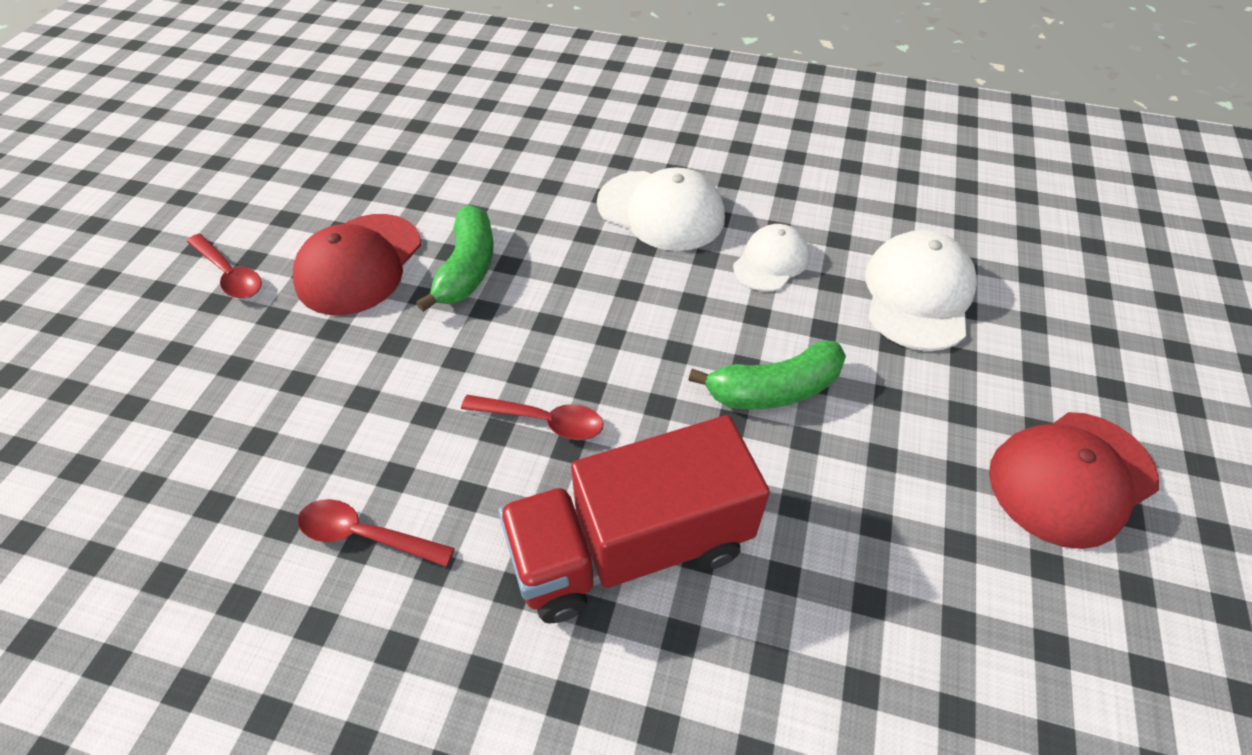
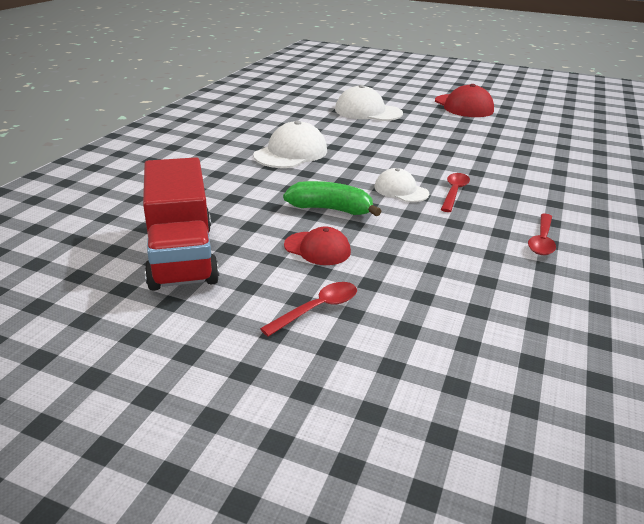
camera: 85 degrees left, 20 degrees down
red cap [293,214,421,315] -> red cap [284,226,351,265], size x0.62
red truck [498,415,770,623] -> red truck moved to [143,157,219,291]
green banana [688,341,846,409] -> none
white cap [733,224,810,291] -> white cap moved to [375,168,429,202]

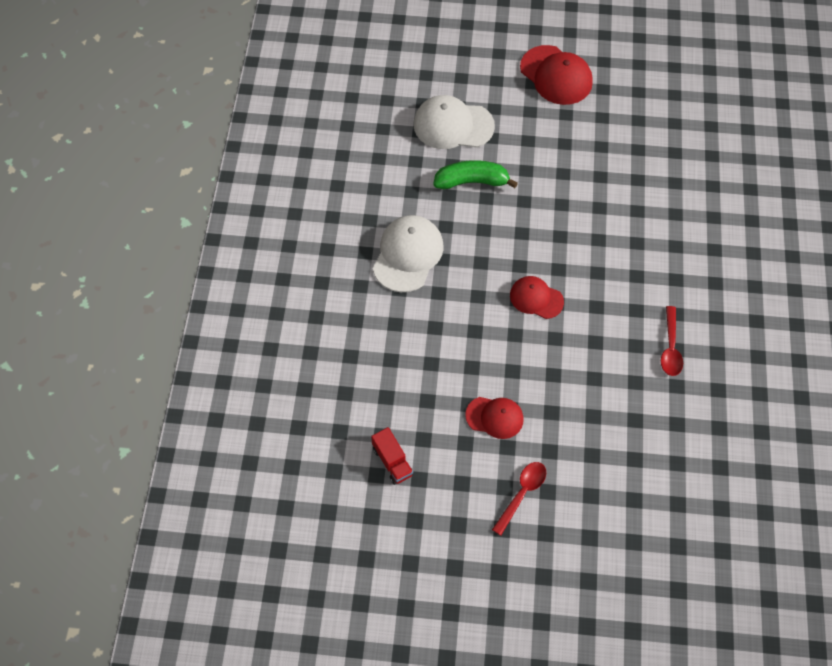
camera: 15 degrees left, 30 degrees up
red truck [143,157,219,291] -> red truck [371,427,413,485], size x0.43
green banana [283,181,381,216] -> green banana moved to [433,160,518,189]
white cap [375,168,429,202] -> red cap [510,276,564,319]
red spoon [441,173,470,212] -> none

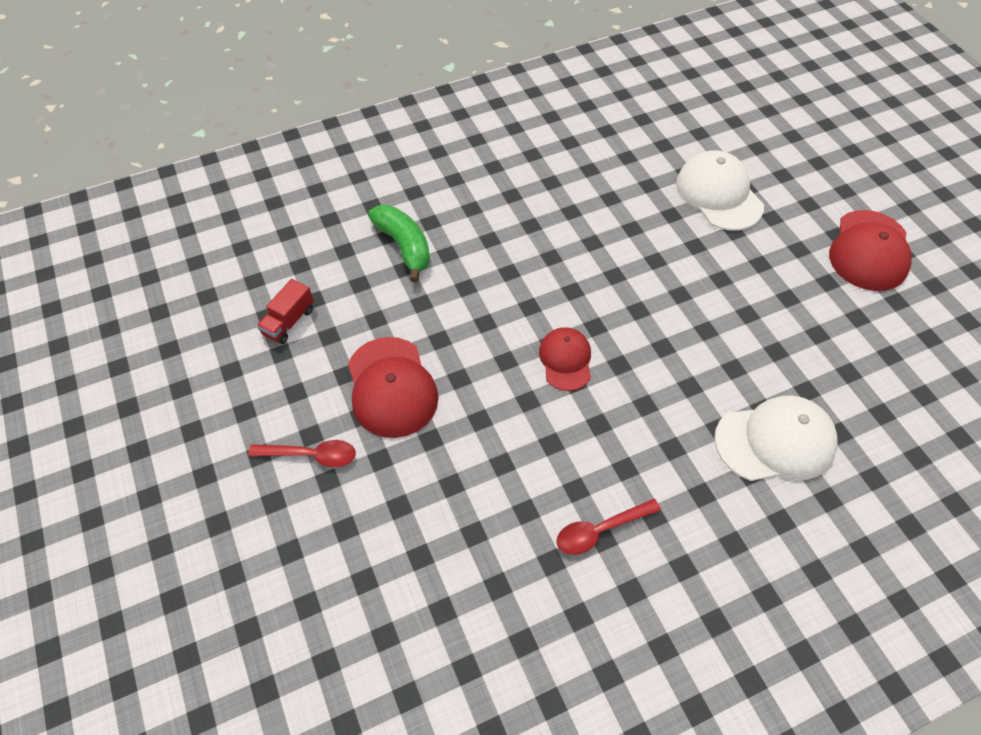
camera: 60 degrees right, 5 degrees down
white cap [373,215,444,292] -> white cap moved to [714,395,838,481]
green banana [433,160,518,189] -> green banana moved to [368,205,430,282]
red cap [465,397,524,439] -> red cap [348,337,439,438], size x1.60

